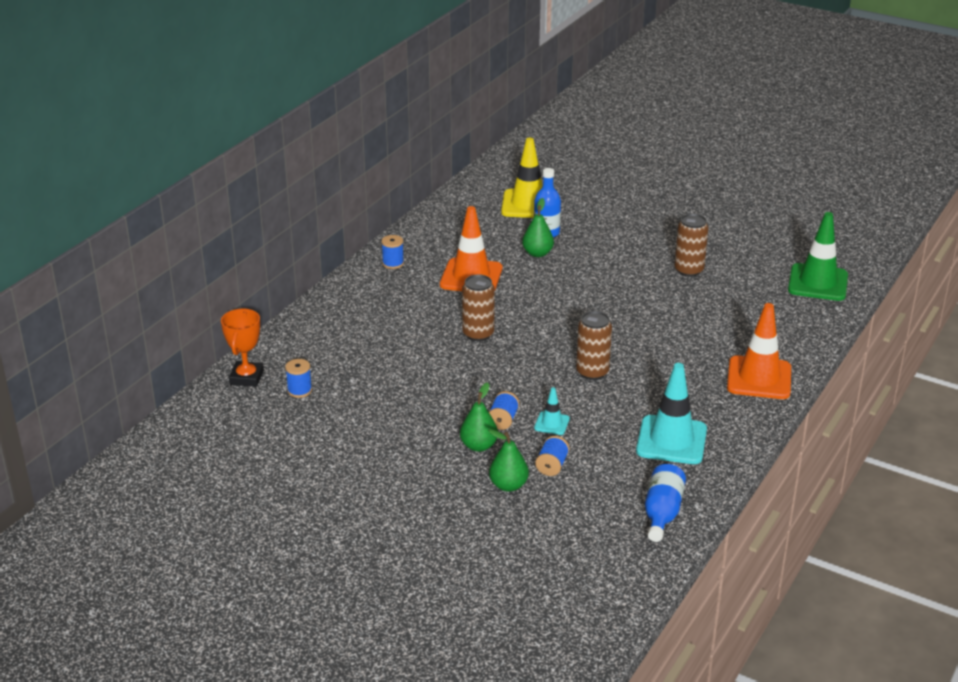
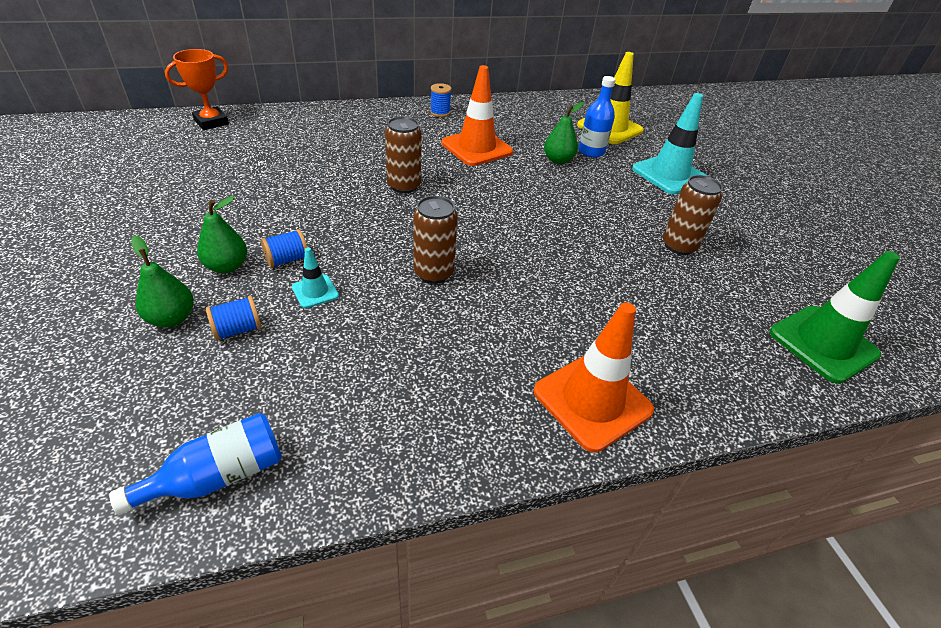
camera: 40 degrees right, 10 degrees up
blue spool [285,359,312,398] -> none
turquoise traffic cone [636,363,707,464] -> turquoise traffic cone moved to [632,93,707,194]

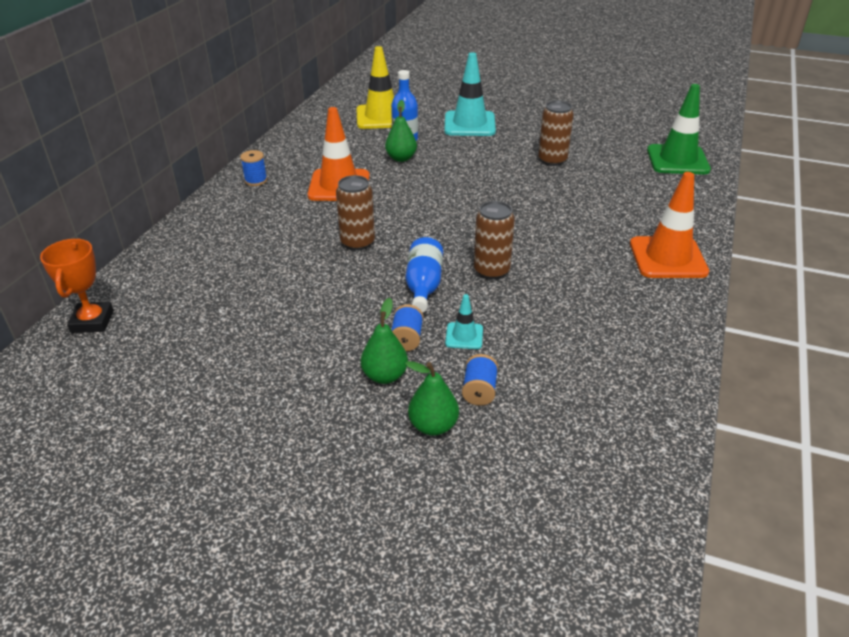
camera: 50 degrees left, 5 degrees down
blue bottle [109,413,282,515] -> blue bottle moved to [406,237,443,313]

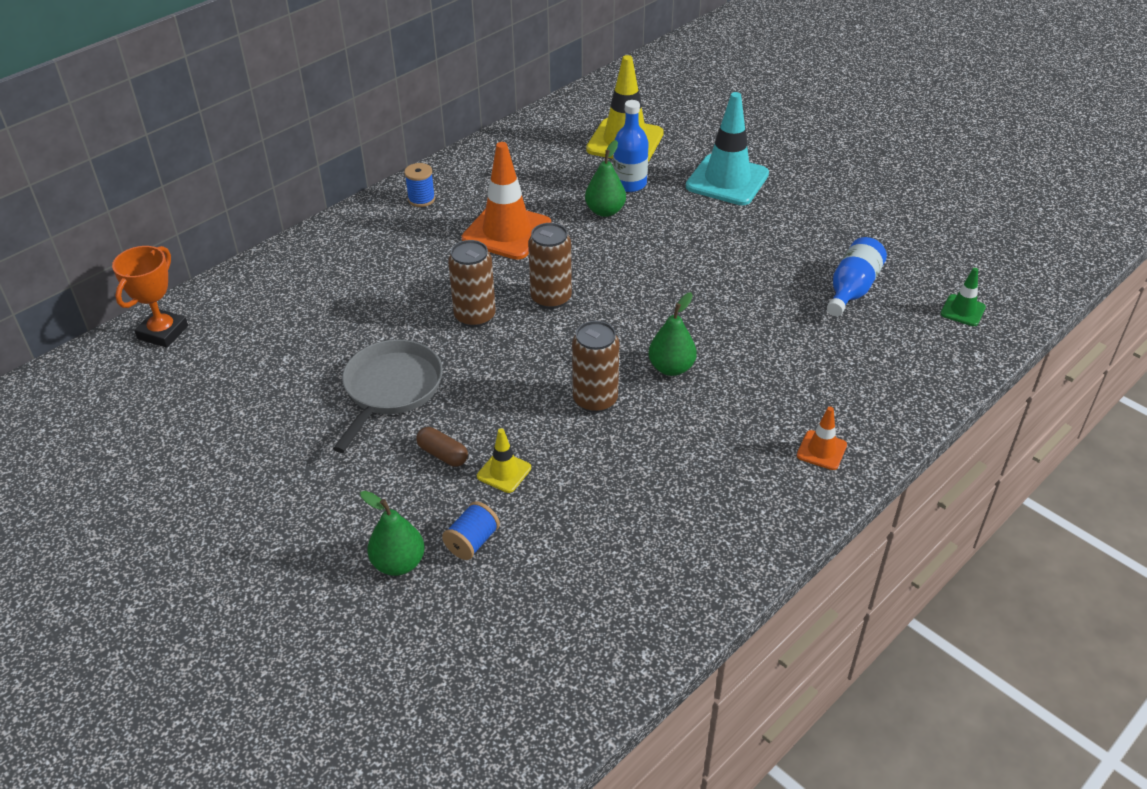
camera: 25 degrees right, 5 degrees up
green pear [361,298,408,384] -> green pear moved to [648,292,697,376]
blue spool [391,304,423,351] -> brown capsule [416,427,468,467]
blue bottle [406,237,443,313] -> blue bottle moved to [827,237,887,316]
turquoise traffic cone [445,294,483,349] -> yellow traffic cone [477,428,531,493]
brown can [538,101,574,166] -> brown can moved to [528,223,572,309]
orange traffic cone [630,172,709,278] -> orange traffic cone [797,407,847,470], size x0.48
green traffic cone [647,84,711,174] -> green traffic cone [941,268,986,326], size x0.48
none -> grey pan [333,340,443,453]

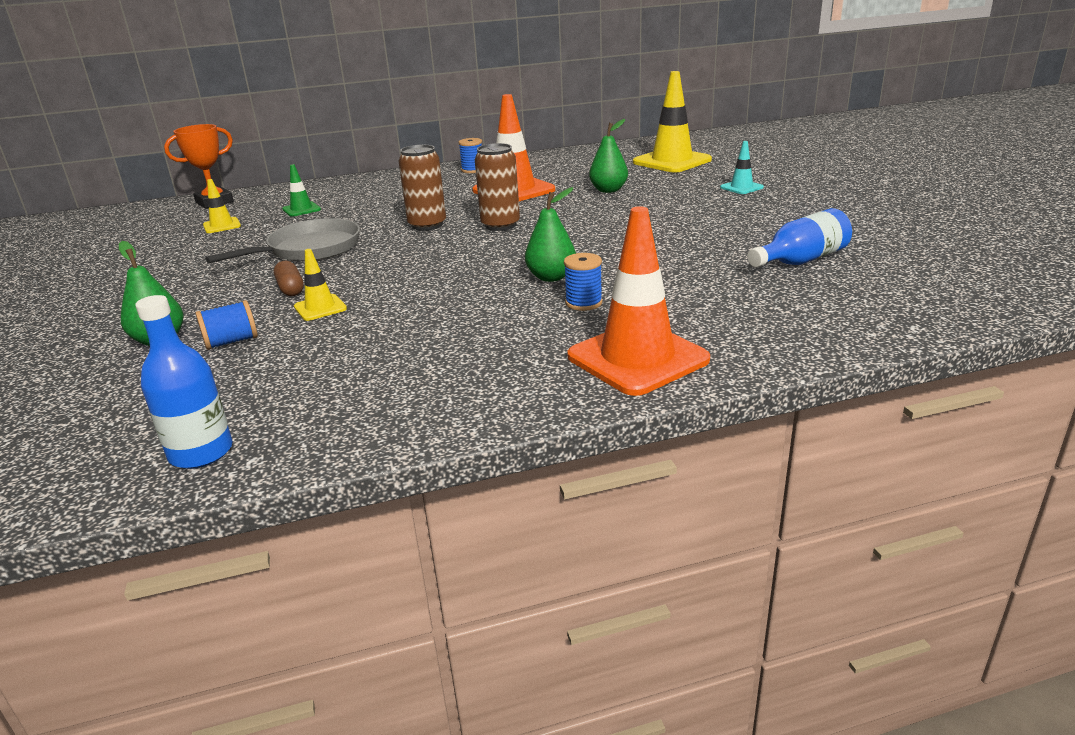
camera: 30 degrees right, 15 degrees down
brown can [572,321,620,413] -> none
blue bottle [613,100,649,192] -> blue bottle moved to [135,295,233,469]
turquoise traffic cone [686,92,769,205] -> turquoise traffic cone [720,141,764,194], size x0.48
orange traffic cone [797,407,847,470] -> orange traffic cone [567,206,710,396], size x2.09
green traffic cone [941,268,986,326] -> green traffic cone moved to [282,164,321,217]
none -> yellow traffic cone [203,179,241,233]
none -> blue spool [564,253,603,311]

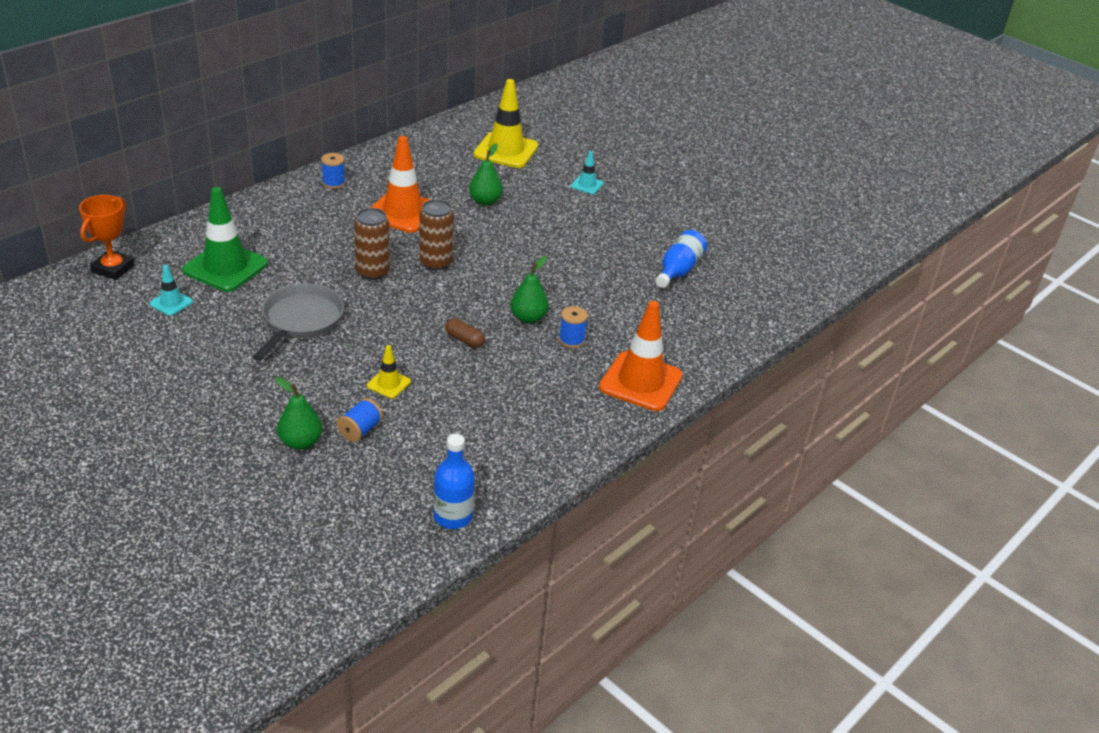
camera: 35 degrees left, 10 degrees up
yellow traffic cone [203,179,241,233] -> turquoise traffic cone [150,265,193,316]
brown capsule [274,261,304,296] -> brown capsule moved to [445,318,485,348]
green traffic cone [282,164,321,217] -> green traffic cone [182,187,268,292], size x2.09

